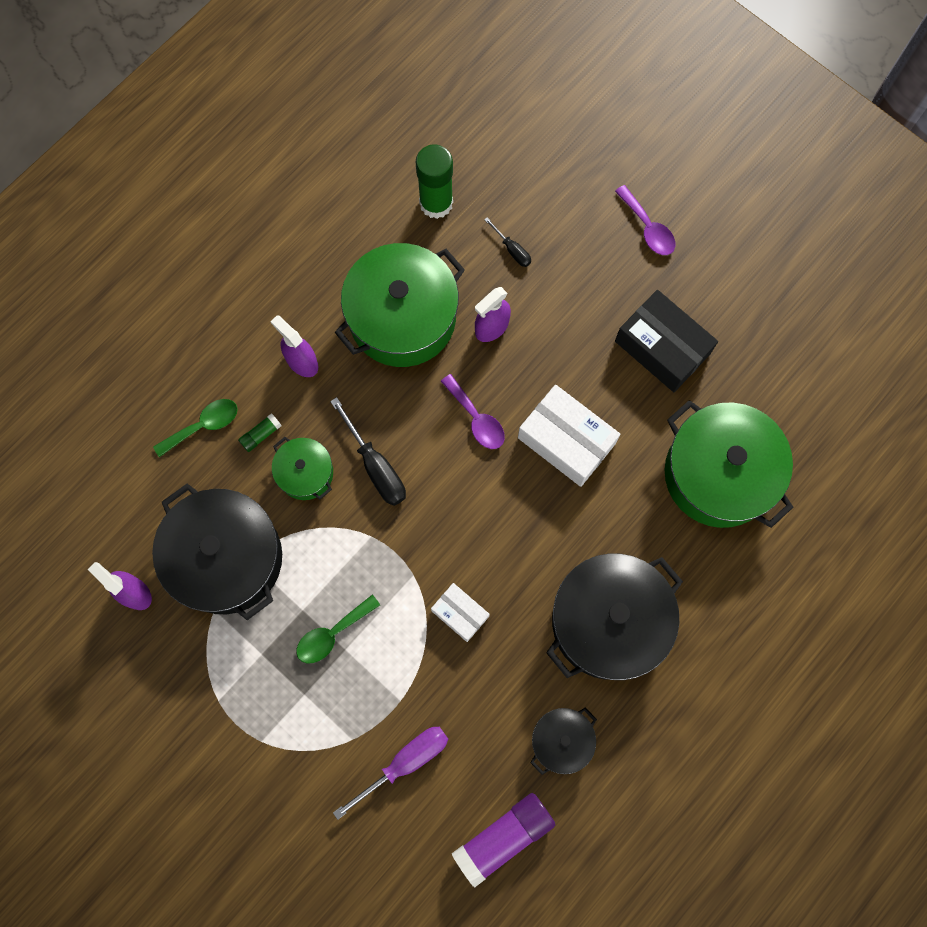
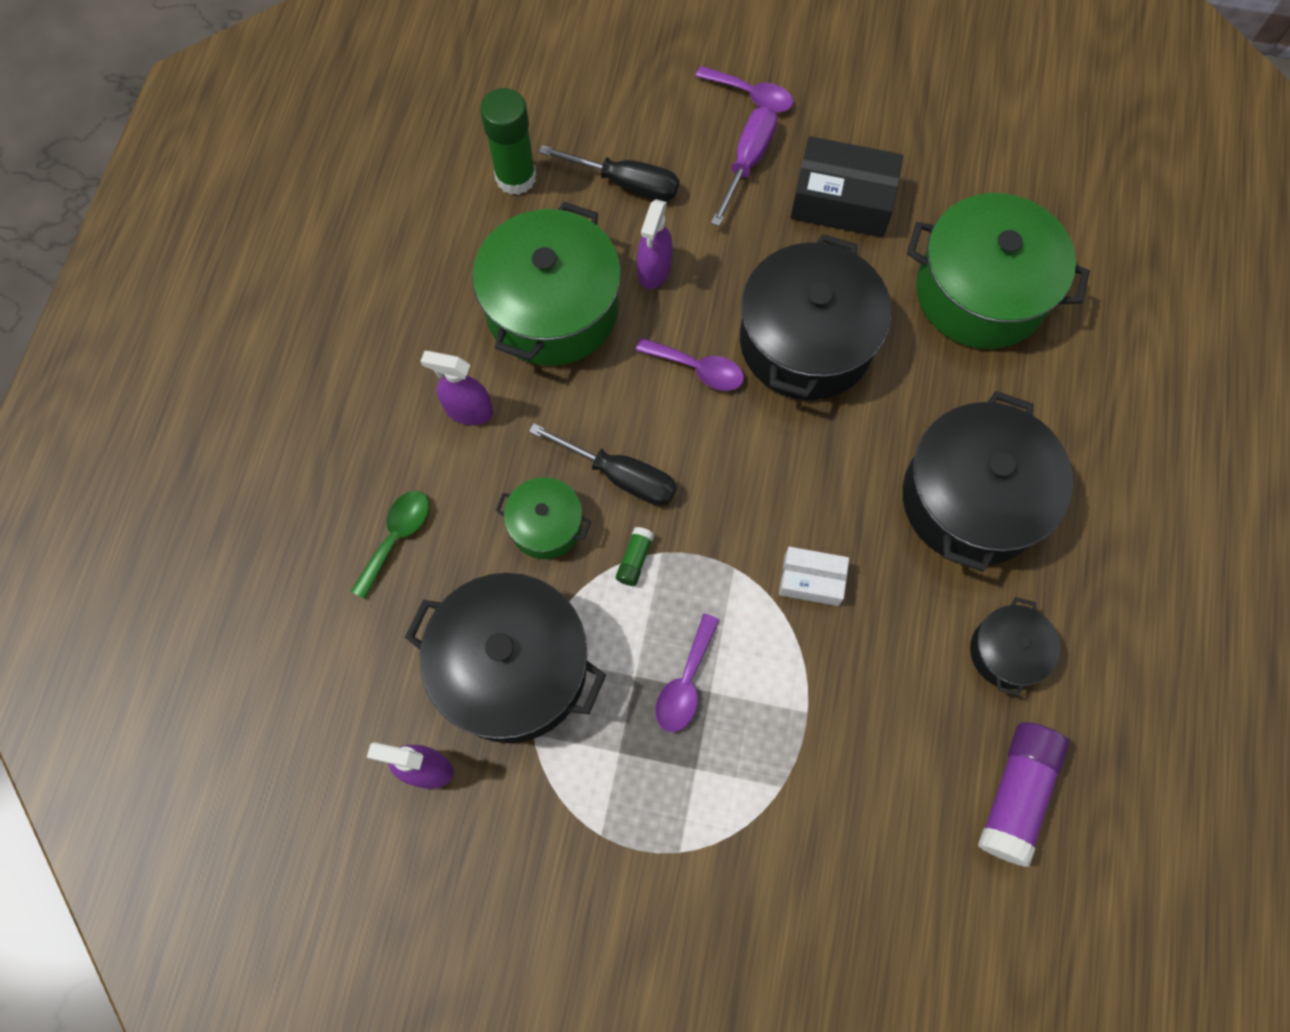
camera: 30 degrees left, 5 degrees down
green glue stick [238,413,282,452] -> green glue stick moved to [616,527,654,586]
green spoon [296,595,380,663] -> purple spoon [655,614,720,732]
purple screwdriver [333,727,448,820] -> purple screwdriver moved to [711,106,778,226]
black screwdriver [484,217,531,267] -> black screwdriver [539,145,679,201], size x1.83
white box [518,385,620,487] -> black pot [740,234,891,400]

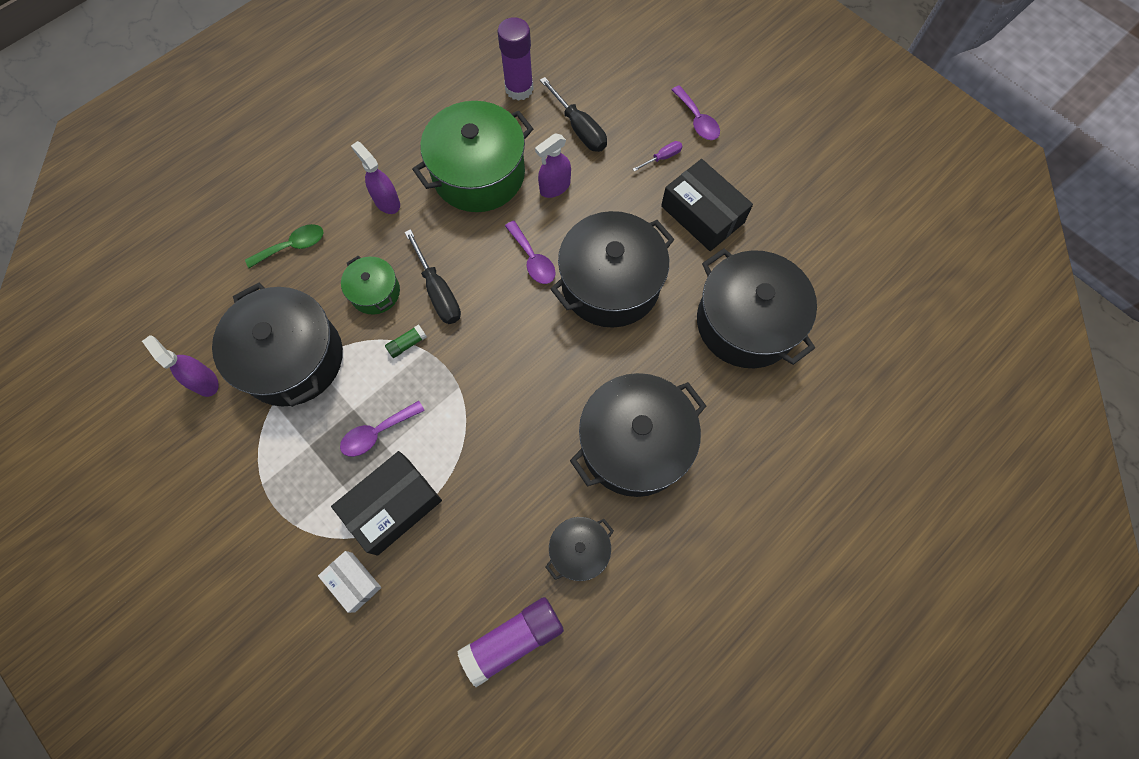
camera: 35 degrees right, 0 degrees up
green glue stick [480,88,536,195] -> purple glue stick [497,17,534,101]
purple screwdriver [711,106,778,226] -> purple screwdriver [633,141,683,172], size x0.55
white box [779,547,849,606] -> white box moved to [318,551,381,613]
green pot [907,193,1090,349] -> black pot [697,248,817,368]
none -> black box [331,451,442,556]

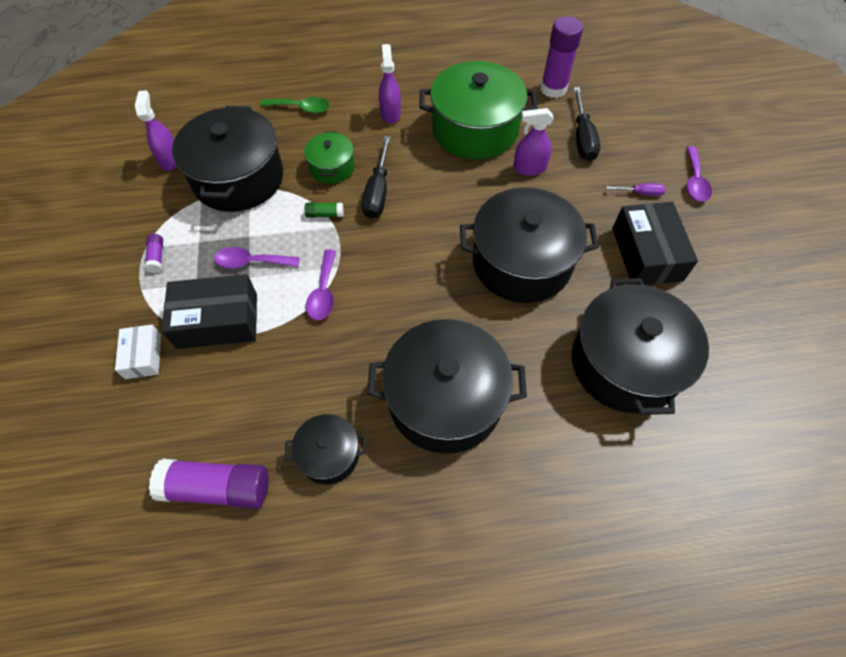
camera: 35 degrees right, 10 degrees down
purple spoon [505,221,556,284] -> purple spoon moved to [306,249,336,320]
none -> purple glue stick [145,234,163,273]

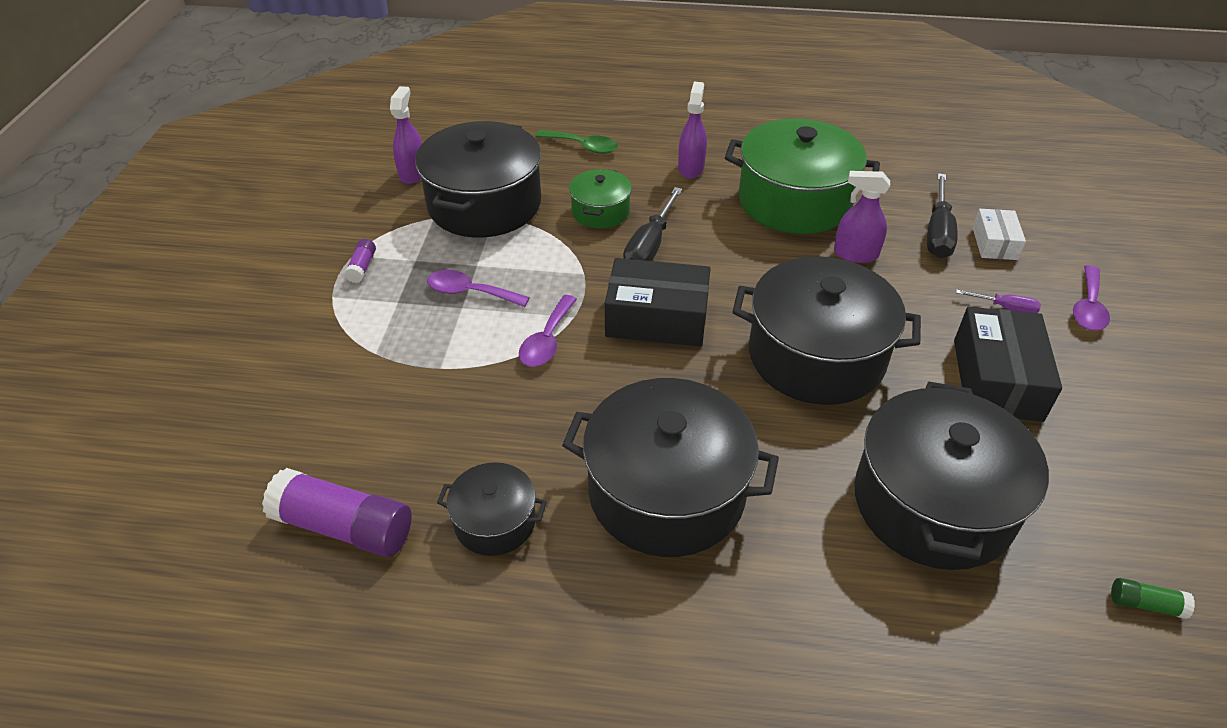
camera: 15 degrees right, 15 degrees down
white box [115,324,161,379] -> white box moved to [972,209,1026,260]
black box [162,274,257,349] -> black box moved to [605,258,711,347]
green glue stick [304,203,344,218] -> green glue stick moved to [1111,578,1195,619]
purple glue stick [540,16,583,98] -> none

